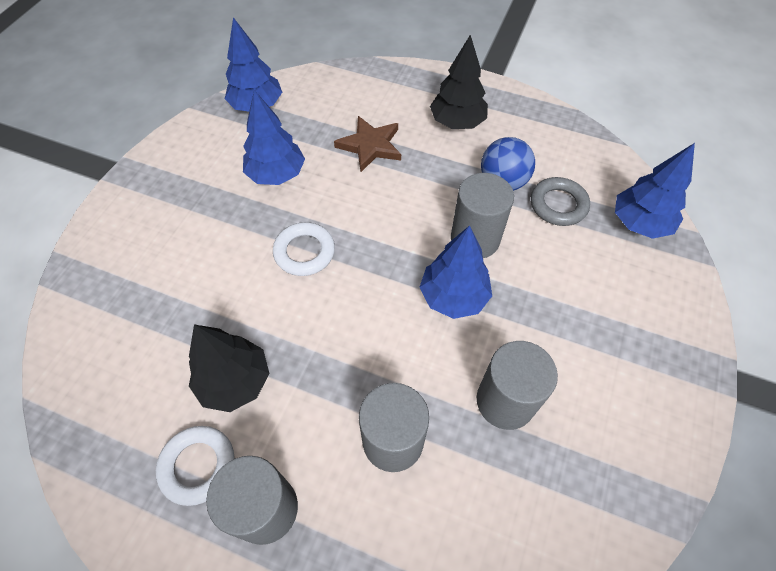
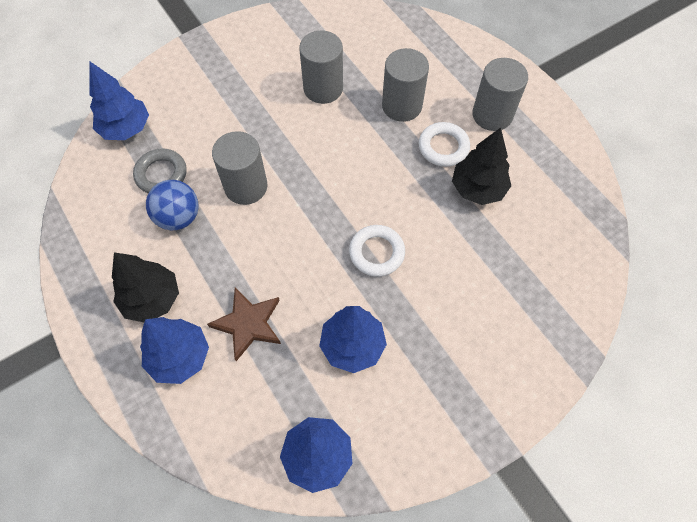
camera: 145 degrees left, 5 degrees up
white ring [156,426,235,506] -> white ring moved to [419,122,470,167]
blue tree [420,225,492,319] -> blue tree moved to [140,317,209,384]

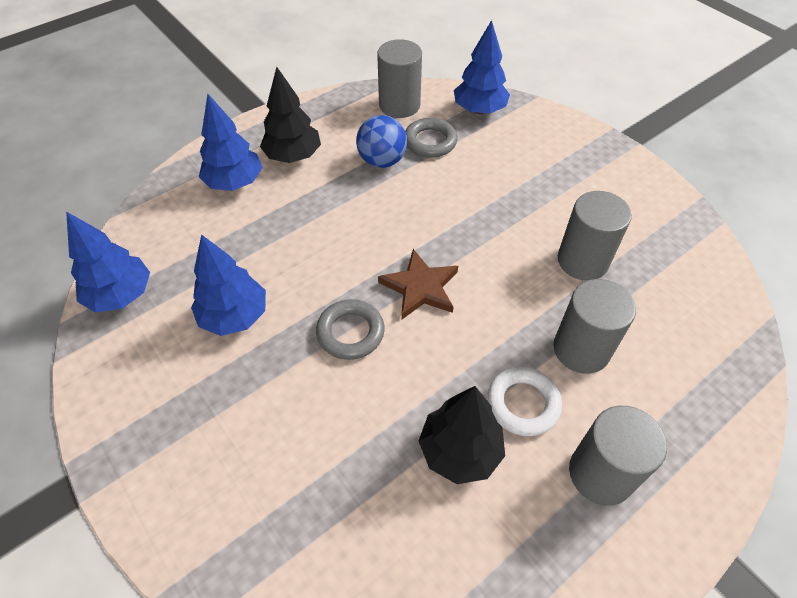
camera: 85 degrees right, 10 degrees down
brown star [207,288,281,361] -> brown star moved to [378,249,458,320]
grey cylinder [212,131,268,205] -> grey cylinder moved to [377,39,422,118]
white ring [349,225,405,277] -> grey ring [316,299,385,360]

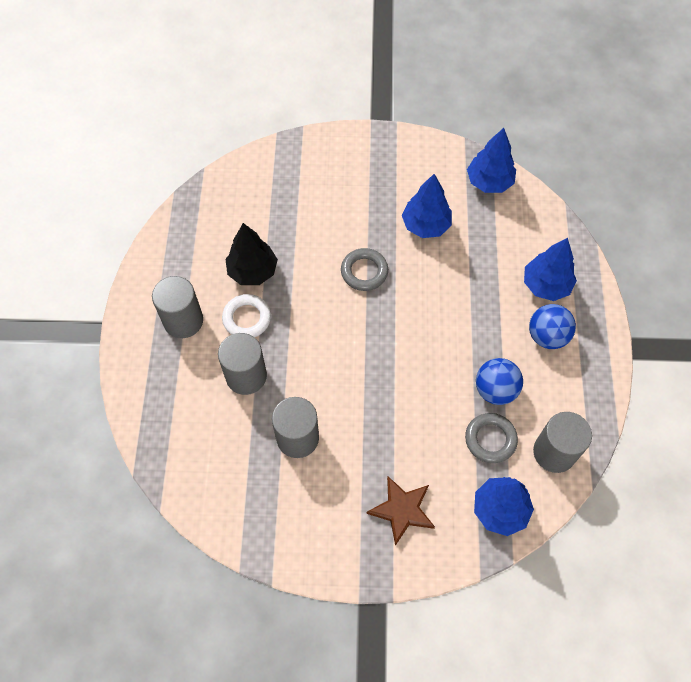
camera: 130 degrees right, 10 degrees up
black tree [260,67,321,163] -> blue ball [529,304,576,349]
brown star [378,249,458,320] -> brown star moved to [367,476,435,546]

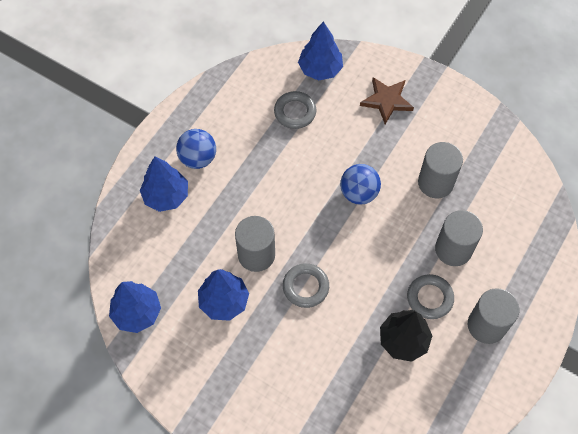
camera: 150 degrees left, 0 degrees up
white ring [222,294,271,337] -> grey ring [407,274,454,319]
blue ball [476,358,523,405] -> blue ball moved to [340,164,381,205]
grey cylinder [533,412,592,473] -> grey cylinder moved to [235,216,275,272]

